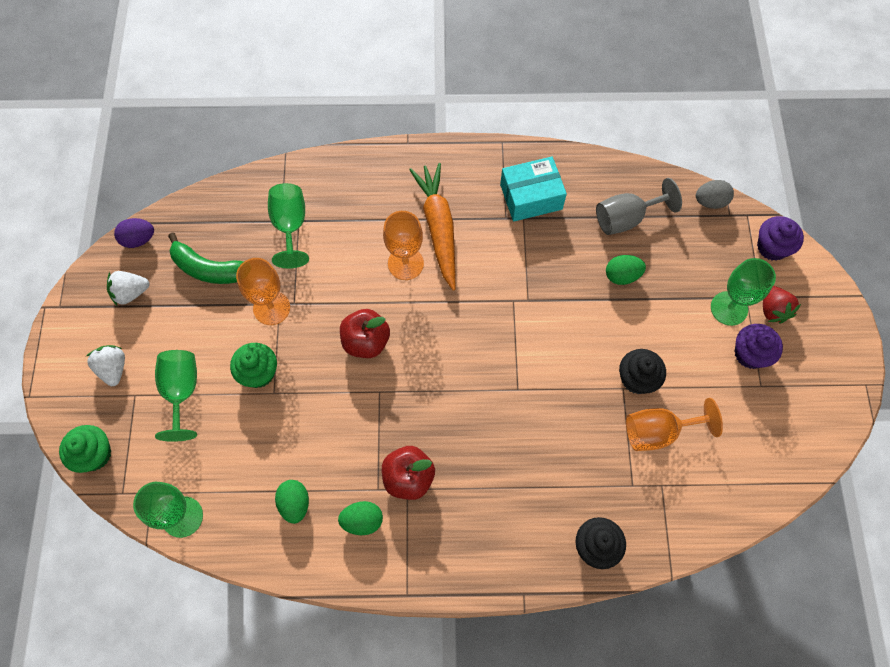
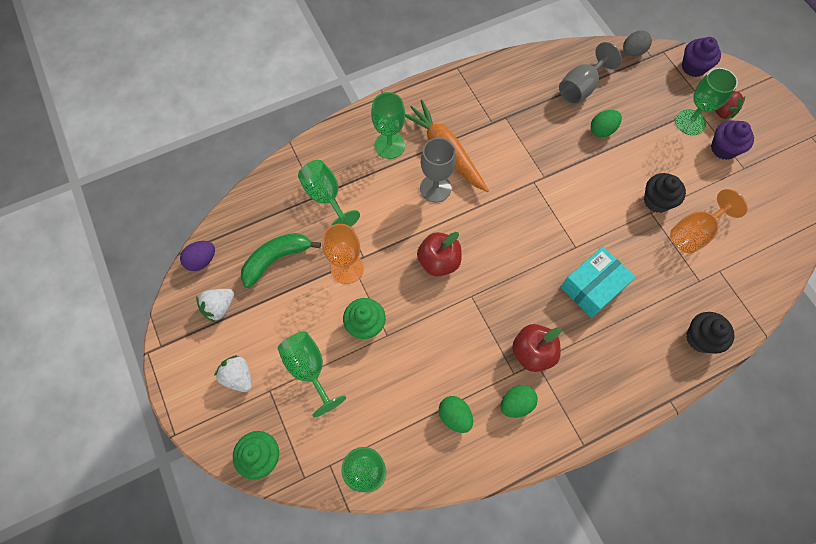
camera: 25 degrees left, 0 degrees up
green banana [168,233,244,284] -> green banana turned 150 degrees clockwise [241,233,321,288]
orange goblet [383,211,424,280] -> grey goblet [420,138,456,202]
turquoise box [500,157,567,222] -> turquoise box moved to [561,247,636,318]
none -> green goblet [371,92,405,159]

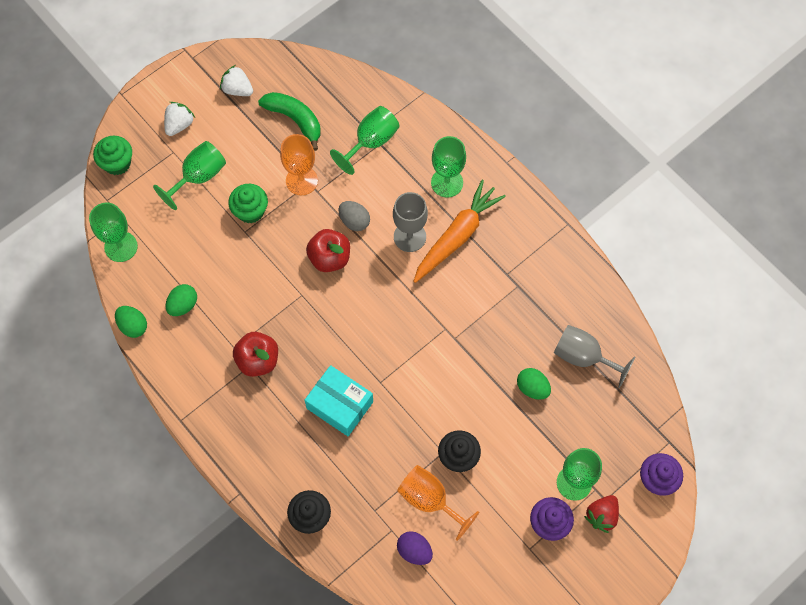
camera: 75 degrees right, 0 degrees up
purple egg [180,241,215,271] -> purple egg moved to [397,531,433,565]
green egg [501,385,538,418] -> green egg moved to [115,306,147,338]
grey egg [623,30,652,56] -> grey egg moved to [338,201,370,231]

